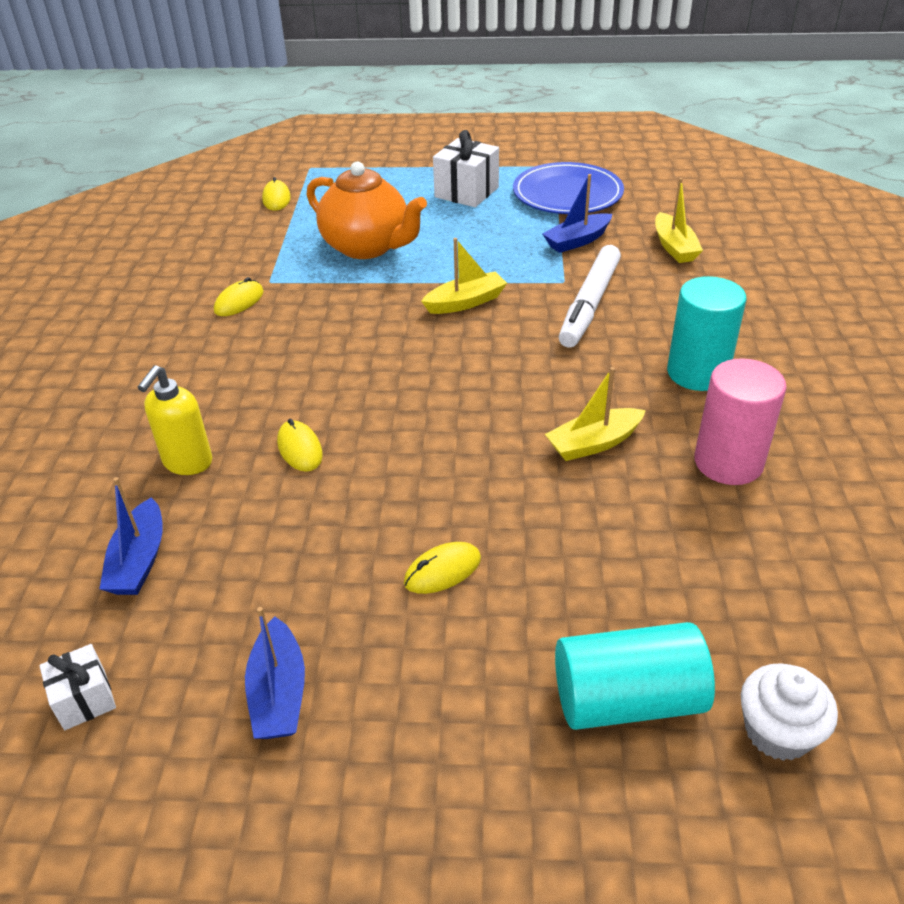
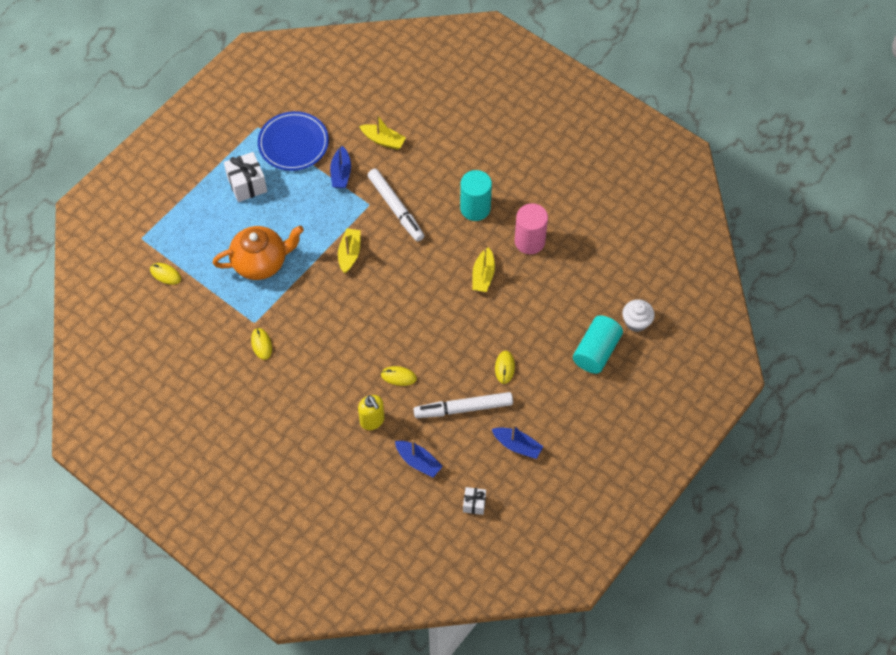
camera: 55 degrees left, 20 degrees up
none -> white marker [413,392,513,418]

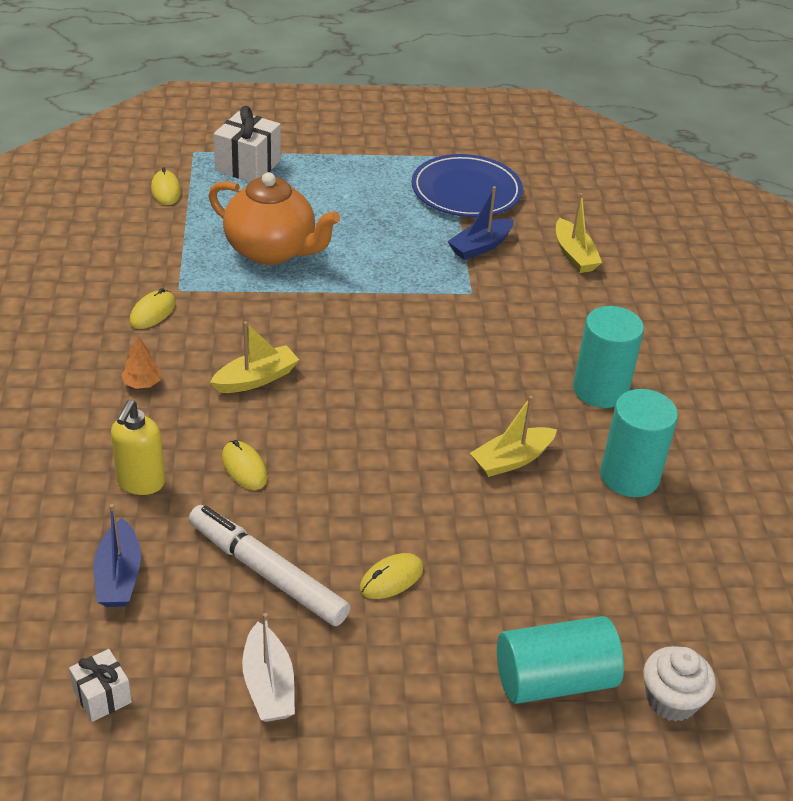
camera: 45 degrees right, 20 degrees down
white gift [224,152,267,202] -> white gift moved to [214,106,281,182]
yellow boat [338,228,361,273] -> yellow boat moved to [210,321,299,393]
white marker [368,168,424,242] -> none
blue boat [492,424,544,459] -> white boat [242,613,295,722]
pink cylinder [515,203,548,254] -> turquoise cylinder [600,389,678,497]
none -> orange tree [121,335,162,389]

